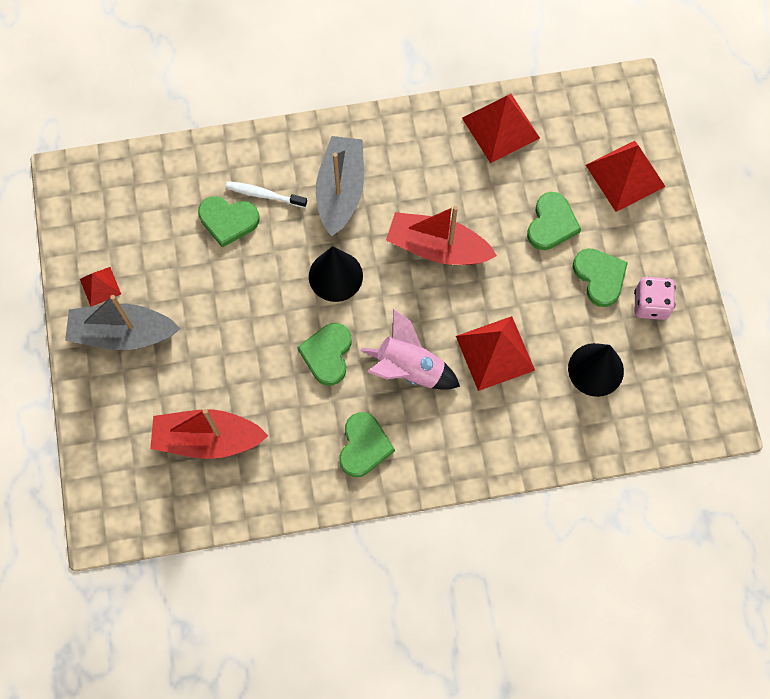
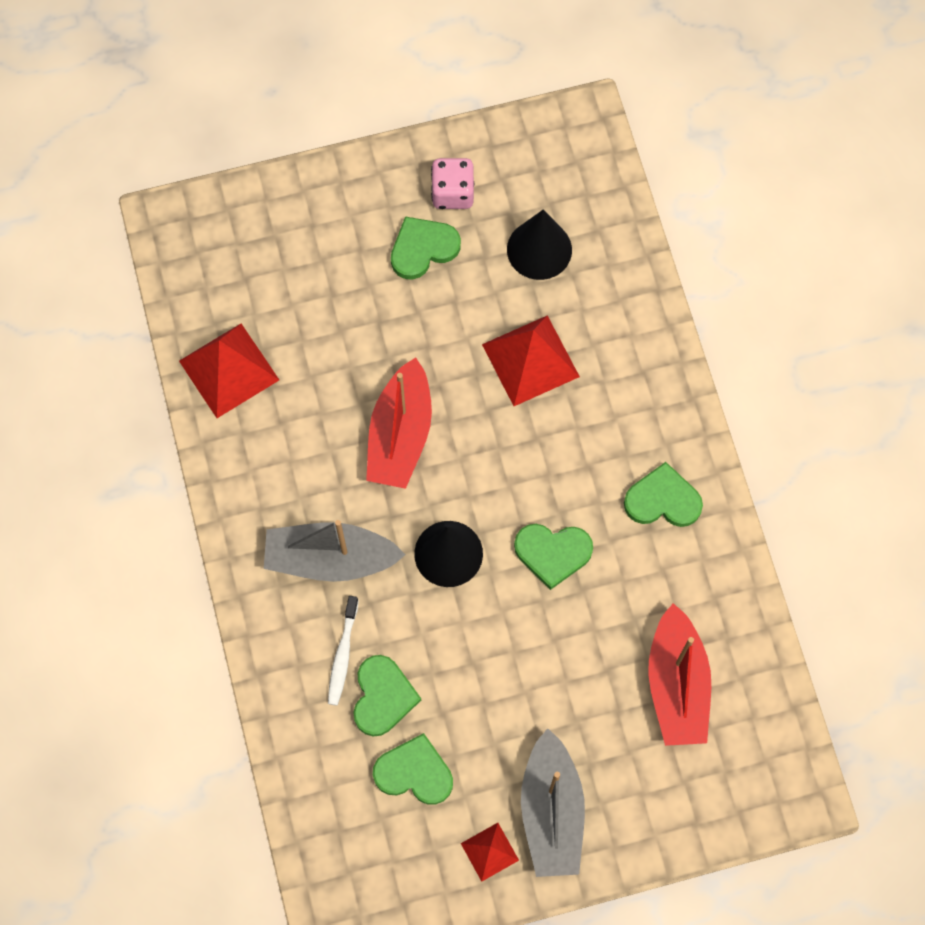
camera: 95 degrees left, 0 degrees up
pink rocket [360,309,460,390] -> none
green heart [527,192,581,250] -> green heart moved to [373,733,453,805]
red pyramid [586,141,666,212] -> none

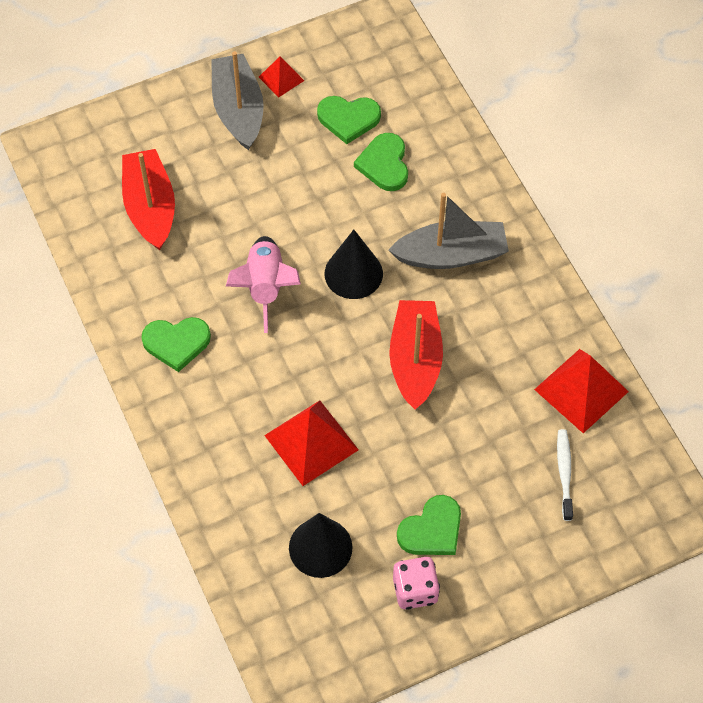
camera: 170 degrees right, 10 degrees down
white toothbrush [328,596,359,706] -> white toothbrush moved to [557,429,573,521]
green heart [514,524,593,590] -> pink rocket [226,236,301,333]

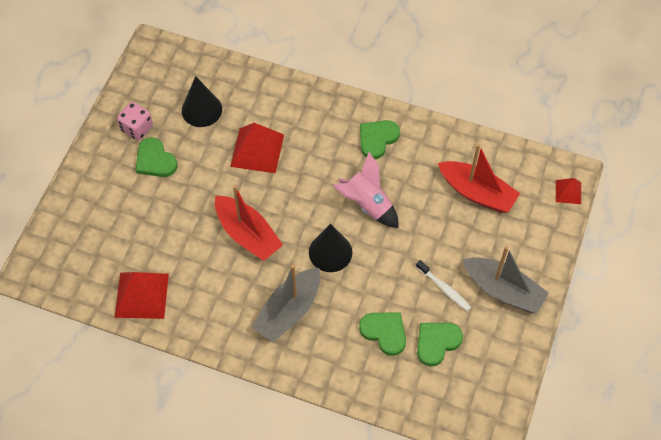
camera: 135 degrees right, 0 degrees up
red pyramid [259,56,304,98] -> red pyramid moved to [556,178,581,204]
green heart [397,495,461,555] -> green heart turned 45 degrees counterclockwise [136,137,177,177]
white toothbrush [557,429,573,521] -> white toothbrush moved to [416,260,471,311]

